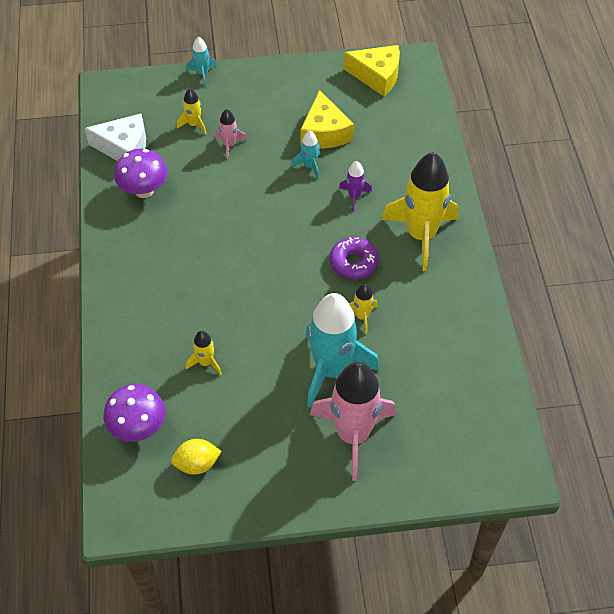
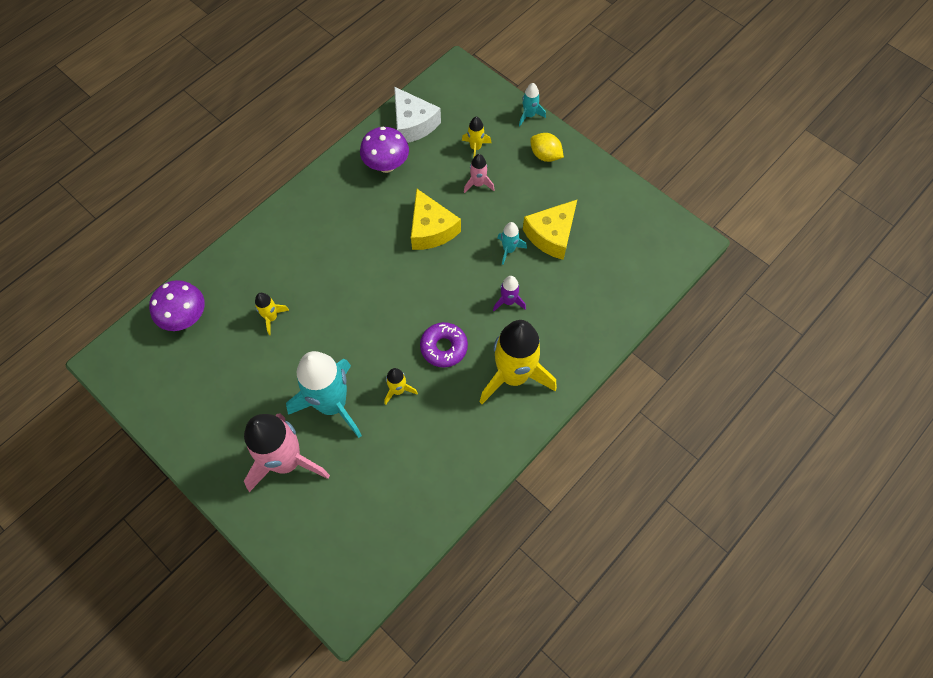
camera: 50 degrees right, 10 degrees up
yellow lemon [171,439,222,475] -> yellow lemon moved to [530,133,564,162]
yellow cheese [344,45,400,97] -> yellow cheese moved to [411,189,461,250]

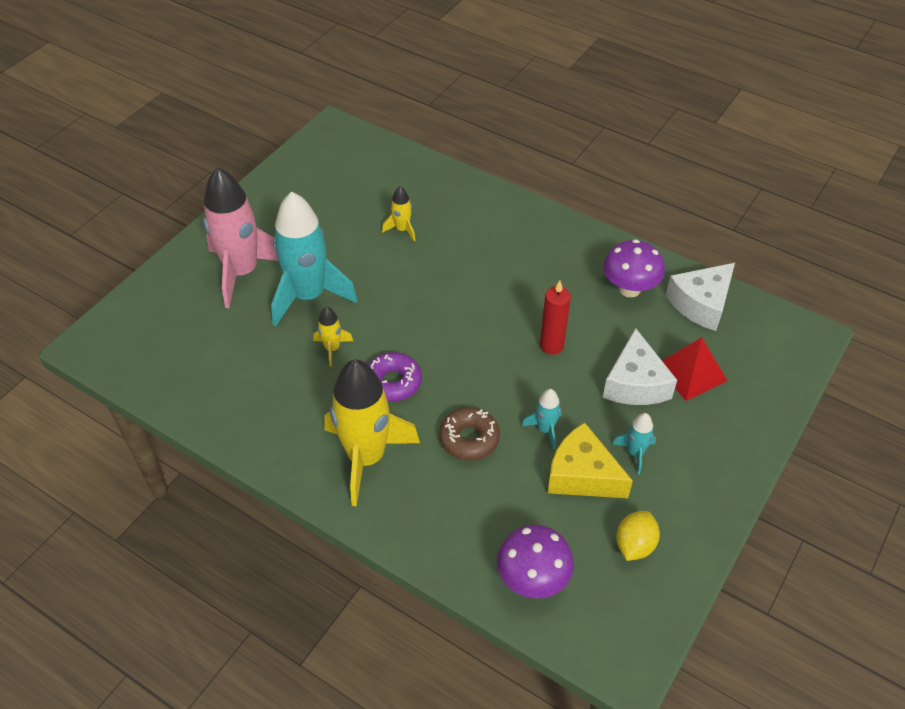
camera: 80 degrees right, 15 degrees down
purple mushroom [149,280,205,331] -> purple mushroom moved to [497,525,574,599]
yellow cheese [411,189,461,250] -> red candle [540,281,571,355]
yellow rocket [462,117,491,157] -> red pyramid [662,337,727,401]
pink rocket [464,154,494,193] -> white cheese [603,328,677,405]
purple rocket [493,276,526,311] -> brown donut [439,407,500,461]
turquoise rocket [519,83,546,126] -> turquoise rocket moved to [613,413,656,474]
yellow lemon [530,133,564,162] -> yellow lemon moved to [616,511,660,561]

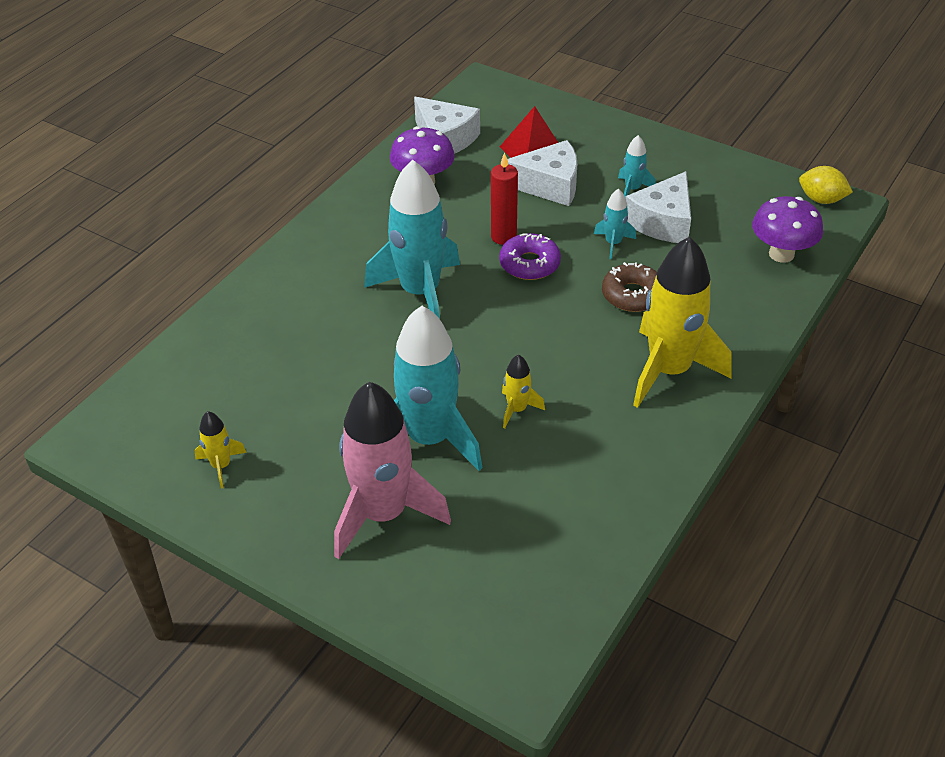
camera: 90 degrees left, 5 degrees down
purple donut [368,352,422,402] -> purple donut moved to [499,233,561,280]
yellow rocket [382,187,416,242] -> yellow rocket moved to [195,411,247,489]
yellow cheese [548,422,633,498] -> white cheese [625,171,691,243]
yellow lemon [616,511,660,561] -> yellow lemon moved to [799,166,853,204]
none -> turquoise rocket [364,160,460,319]

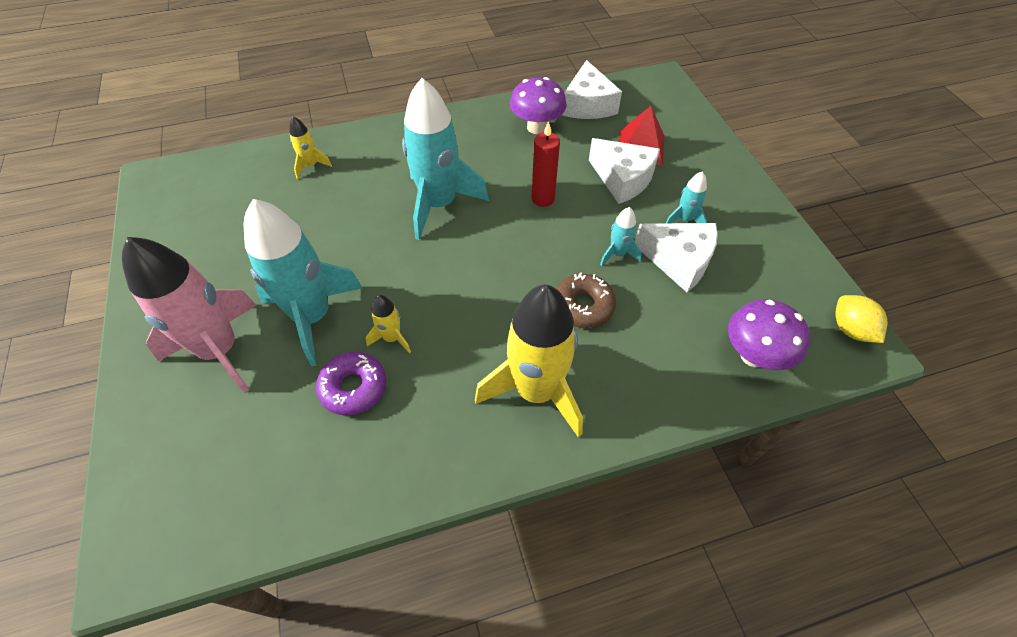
camera: 40 degrees right, 10 degrees up
yellow rocket [195,411,247,489] -> yellow rocket moved to [289,117,332,179]
purple donut [499,233,561,280] -> purple donut moved to [316,351,386,416]
white cheese [625,171,691,243] -> white cheese turned 135 degrees counterclockwise [635,223,718,292]

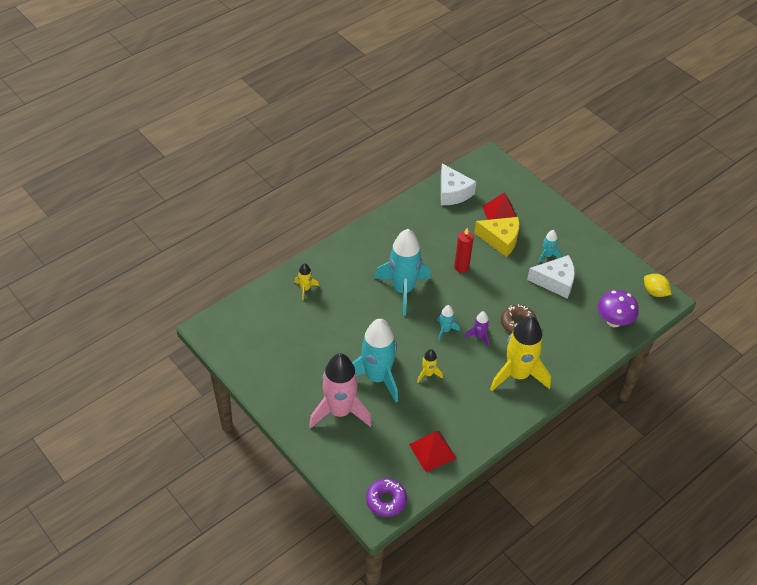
camera: 25 degrees left, 5 degrees down
purple donut [316,351,386,416] -> purple donut moved to [366,478,407,517]
purple mushroom [510,77,567,134] -> none
white cheese [589,138,660,204] -> yellow cheese [474,217,519,257]
turquoise rocket [600,207,642,266] -> turquoise rocket moved to [437,305,460,341]
none -> red pyramid [409,431,457,472]
none -> purple rocket [465,311,489,347]

